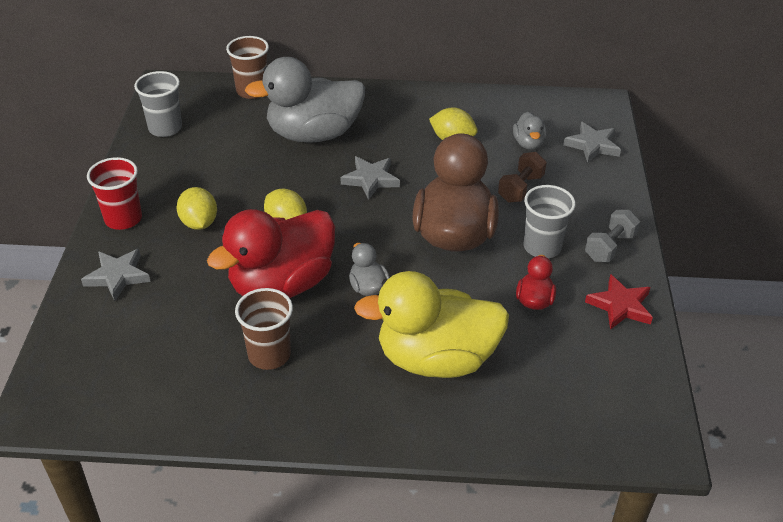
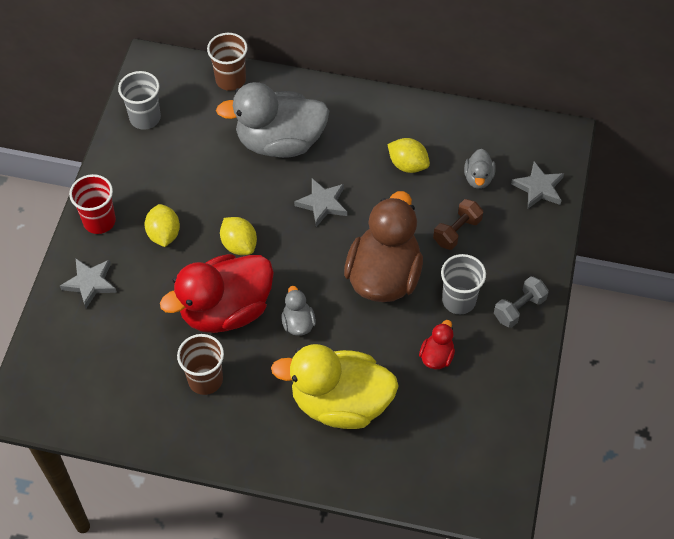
camera: 10 degrees right, 15 degrees up
red star [585,274,653,330] -> none

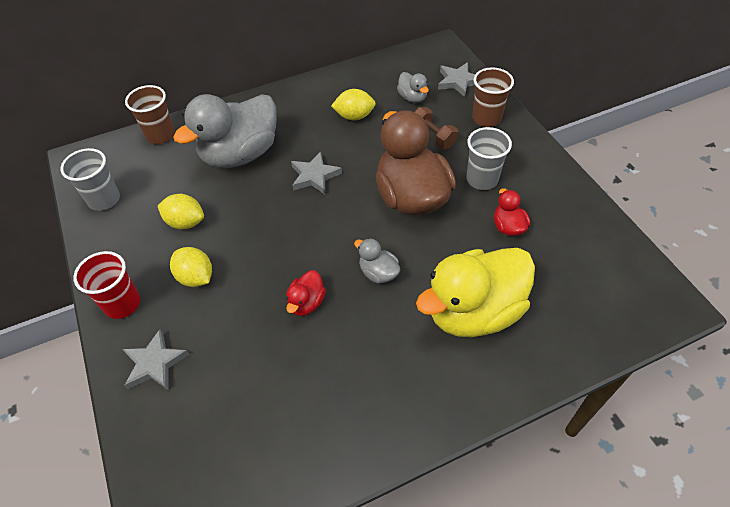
camera: 35 degrees left, 5 degrees down
red duck [160,254,274,333] -> red duck [286,270,326,316], size x0.44
brown cup [177,334,224,395] -> brown cup moved to [472,67,514,127]
yellow lemon [220,217,257,255] -> yellow lemon moved to [158,194,204,229]
brown dumbbell [433,199,483,250] -> brown dumbbell turned 45 degrees counterclockwise [415,107,458,149]
grey dumbbell [494,276,549,328] -> none

